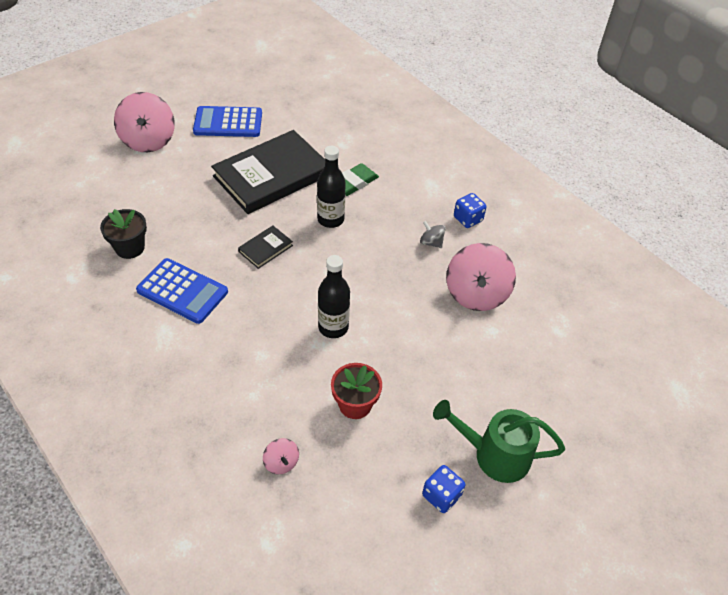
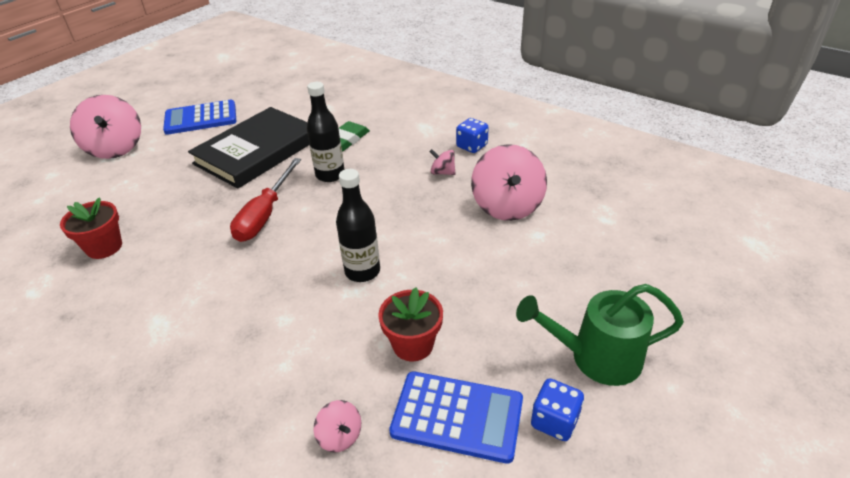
camera: 10 degrees left, 10 degrees down
black flower pot [100,209,147,259] -> red flower pot [60,198,122,259]
blue calculator [136,258,228,324] -> blue calculator moved to [389,371,523,464]
black book [238,226,293,269] -> red screwdriver [230,158,301,242]
grey spinning top [420,221,446,248] -> pink spinning top [429,149,456,175]

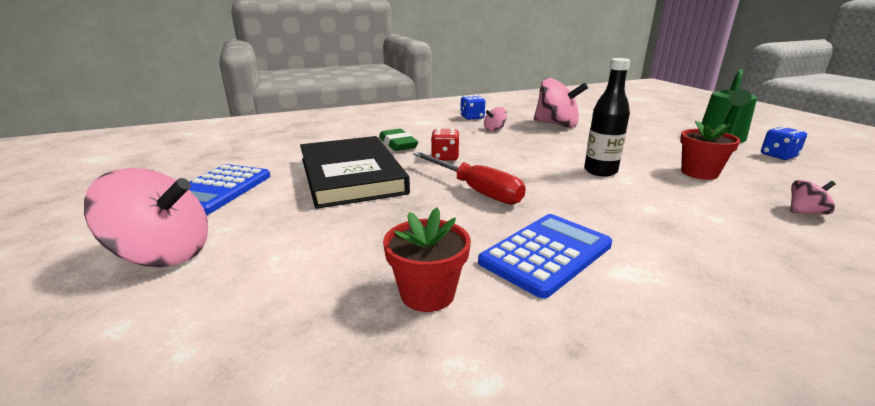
camera: 60 degrees left, 15 degrees down
black bottle [307,82,345,182] -> red dice [431,128,460,161]
blue calculator [389,371,523,464] -> blue calculator moved to [478,214,612,299]

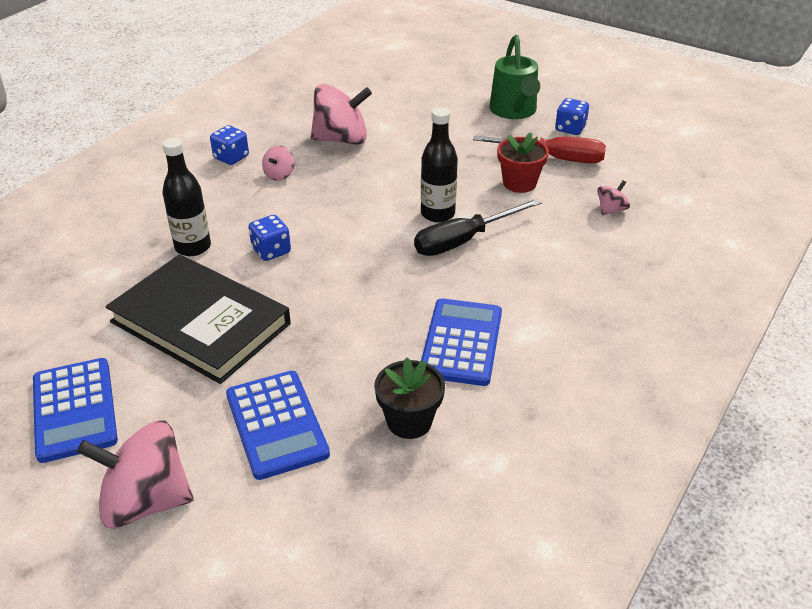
camera: 35 degrees left, 15 degrees up
pink spinning top [84,168,208,267] -> pink spinning top turned 150 degrees counterclockwise [77,420,193,528]
green eraser [379,129,418,151] -> black bottle [162,138,211,256]
red flower pot [383,208,471,312] -> black flower pot [374,358,445,439]
red screwdriver [413,152,526,205] -> red screwdriver moved to [473,135,606,164]
red dice [431,128,460,161] -> blue dice [249,215,291,261]
none -> blue calculator [226,371,330,480]
none -> black screwdriver [414,198,542,256]

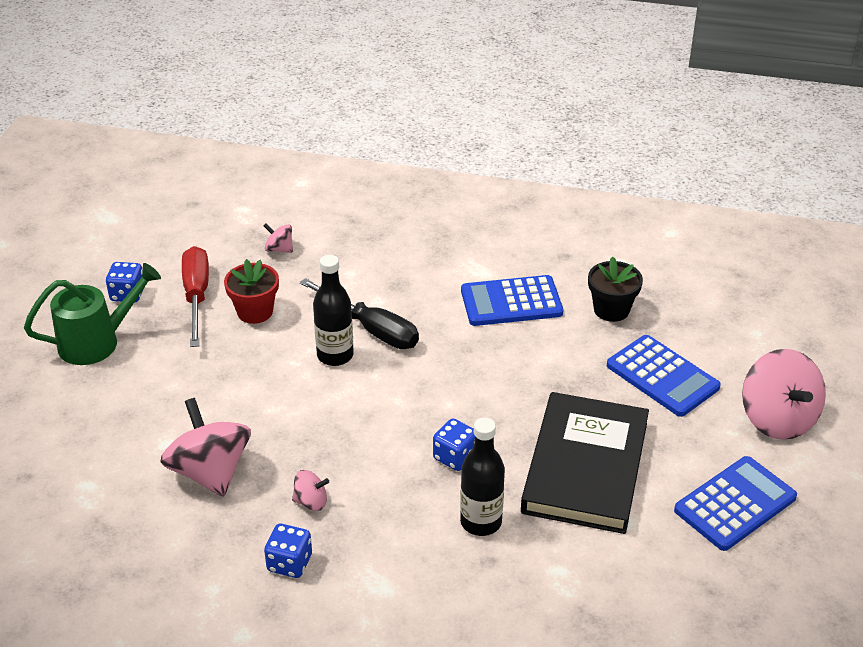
camera: 110 degrees left, 0 degrees up
blue calculator [226,371,330,480] -> blue calculator turned 90 degrees clockwise [607,335,721,417]

